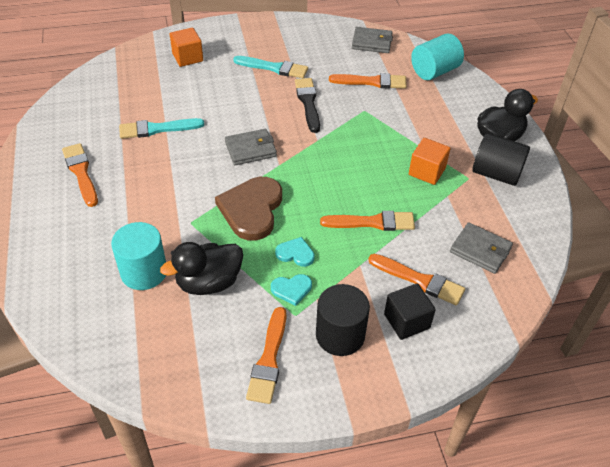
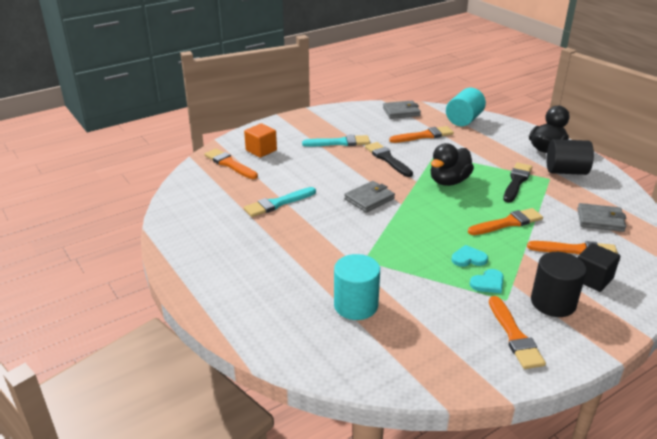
camera: 20 degrees left, 15 degrees down
orange brush [62,143,98,207] -> orange brush moved to [204,148,258,179]
black duck [160,242,243,295] -> black duck moved to [431,143,474,186]
brown heart [215,177,282,241] -> none
orange cube [409,138,450,185] -> black brush [503,163,532,203]

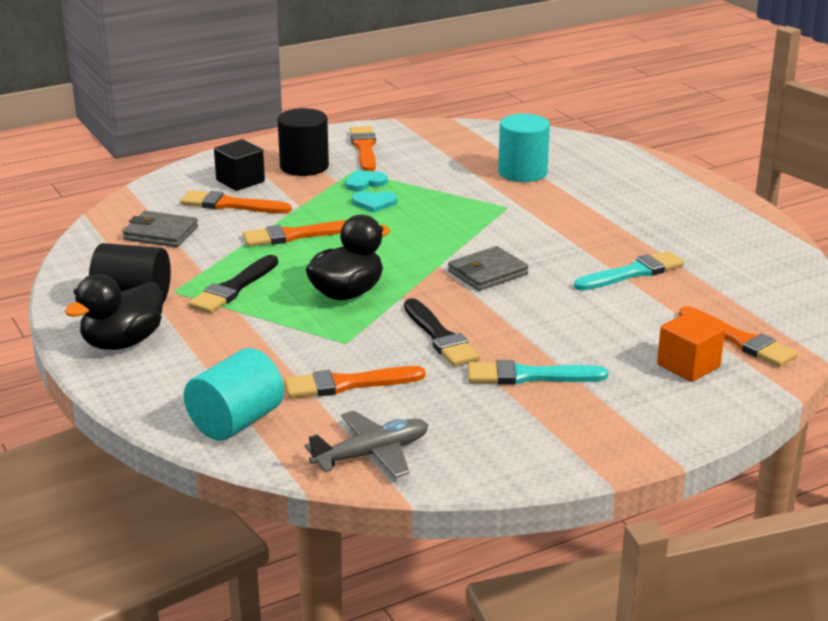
camera: 175 degrees left, 5 degrees down
grey wallet [383,101,421,119] -> grey plane [305,411,428,478]

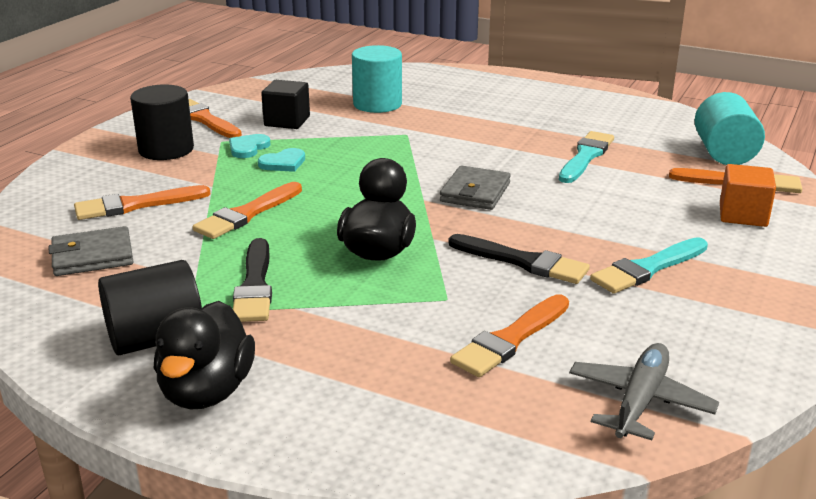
camera: 35 degrees left, 0 degrees up
turquoise cylinder [184,348,284,441] -> turquoise cylinder moved to [695,92,765,165]
black cube [214,139,265,191] -> black cube moved to [261,80,310,129]

